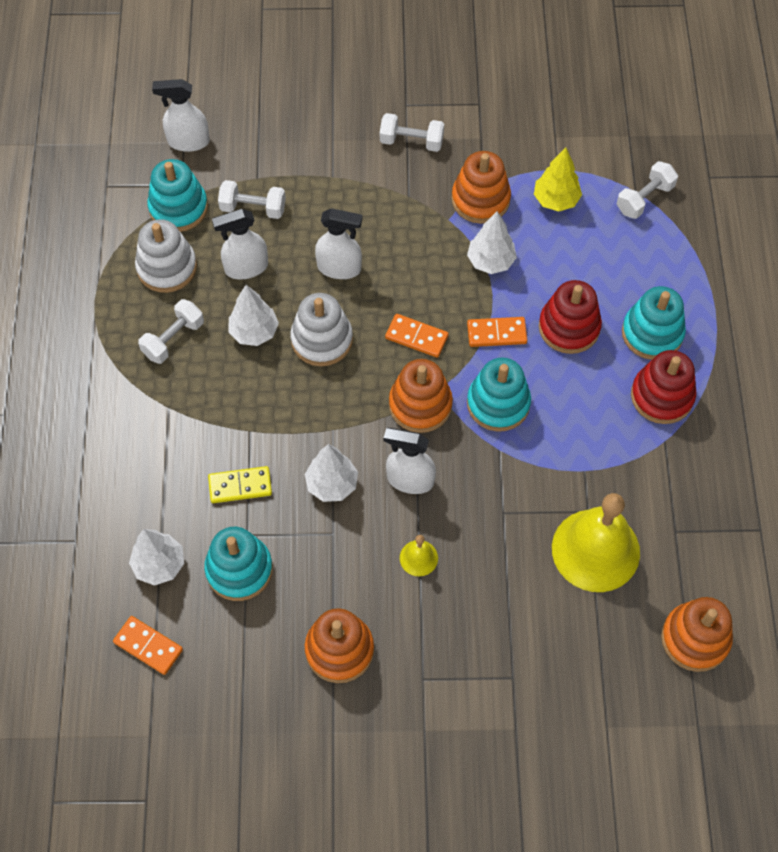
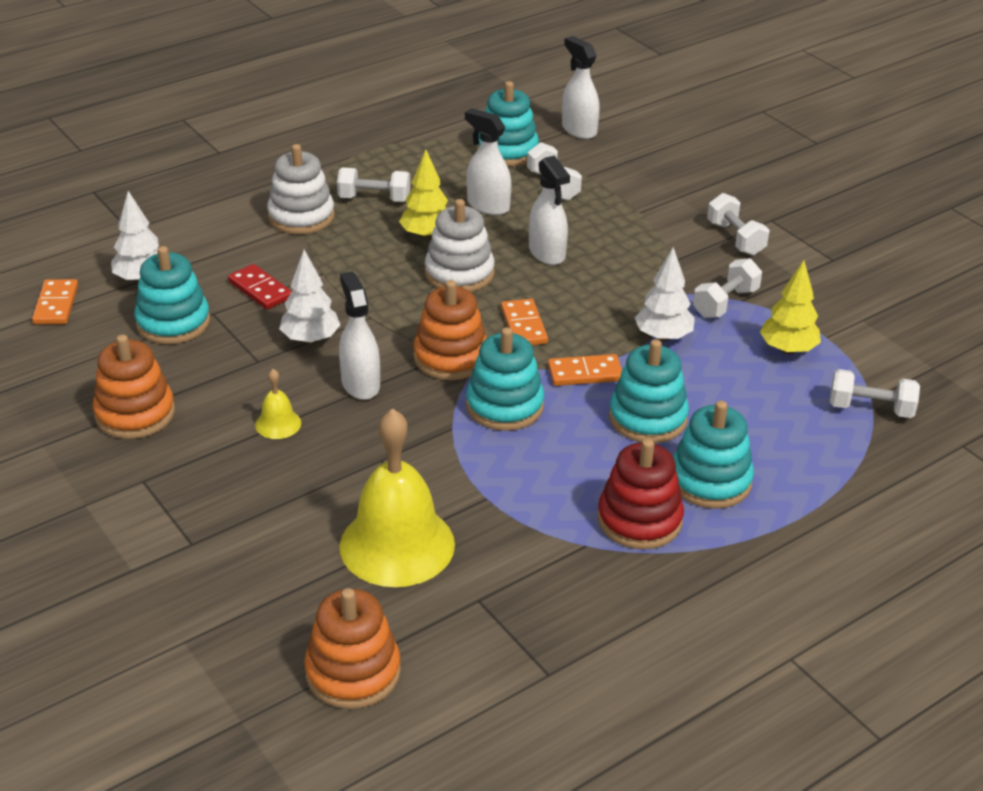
camera: 55 degrees right, 25 degrees down
white stacking toy [135,219,197,293] -> white stacking toy moved to [267,144,335,234]
yellow domino [208,466,272,503] -> red domino [228,264,292,309]
white tree [229,285,279,346] -> yellow tree [399,149,448,239]
orange stacking toy [452,151,511,224] -> white dumbbell [693,258,762,318]
orange domino [467,317,527,347] -> orange domino turned 60 degrees counterclockwise [548,354,622,386]
red stacking toy [539,280,602,354] -> turquoise stacking toy [609,339,689,443]

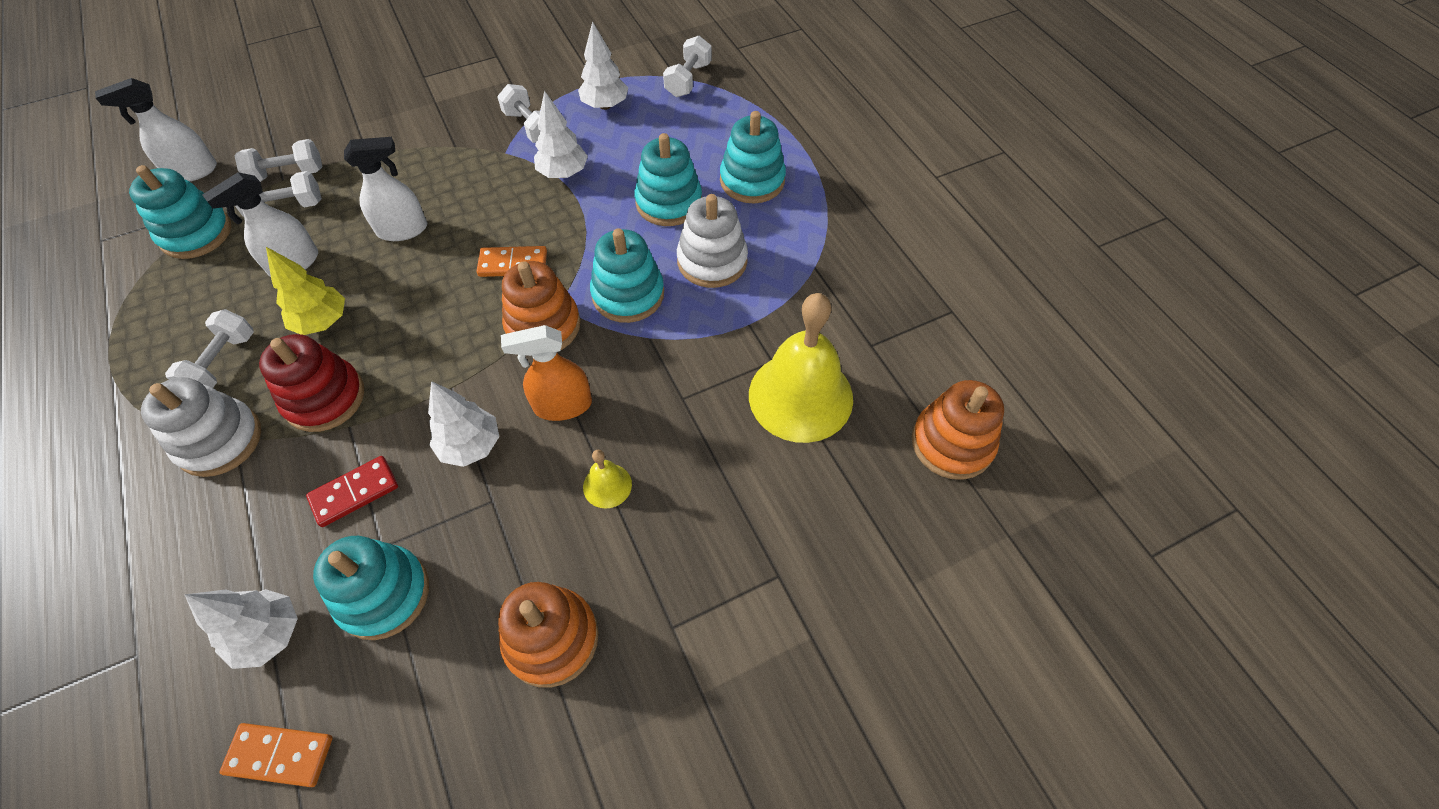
camera: 80 degrees left, 20 degrees up
white spray bottle [339,271,380,400] -> orange spray bottle [501,325,592,421]
white stacking toy [425,199,495,292] -> white stacking toy moved to [677,194,748,288]
orange domino [548,354,622,386] -> none
red stacking toy [598,439,684,549] -> red stacking toy moved to [259,334,364,432]
white dumbbell [707,193,770,256] -> white dumbbell moved to [234,139,323,182]
yellow tree [760,260,821,354] -> white tree [578,21,628,110]

